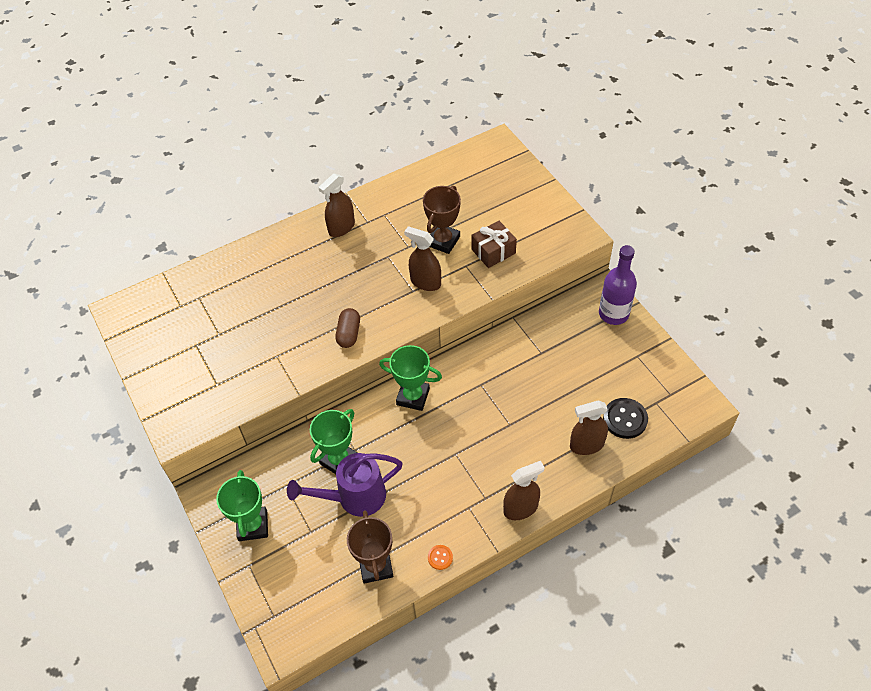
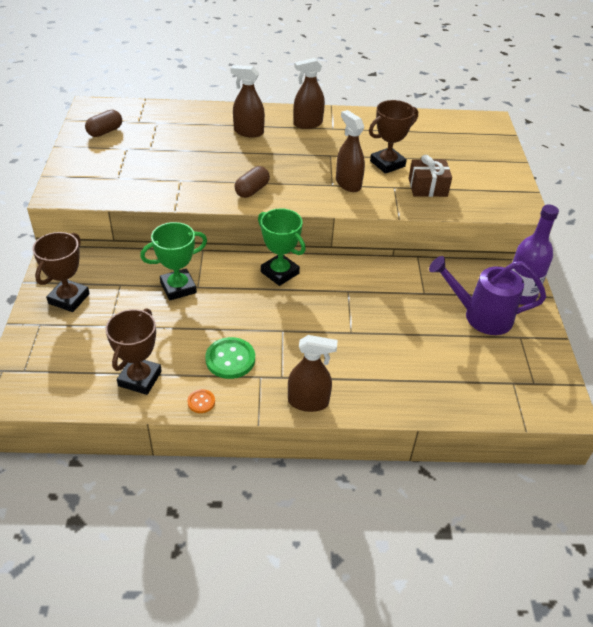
camera: 25 degrees right, 10 degrees down
green trophy [216,470,268,541] -> brown trophy [32,232,90,312]
purple watering can [287,453,403,517] -> purple watering can moved to [429,256,546,335]
brown spray bottle [570,401,608,455] -> brown spray bottle moved to [231,65,265,138]
black button [603,398,648,439] -> none
none -> brown capsule [85,110,122,137]
none -> green button [205,337,255,379]

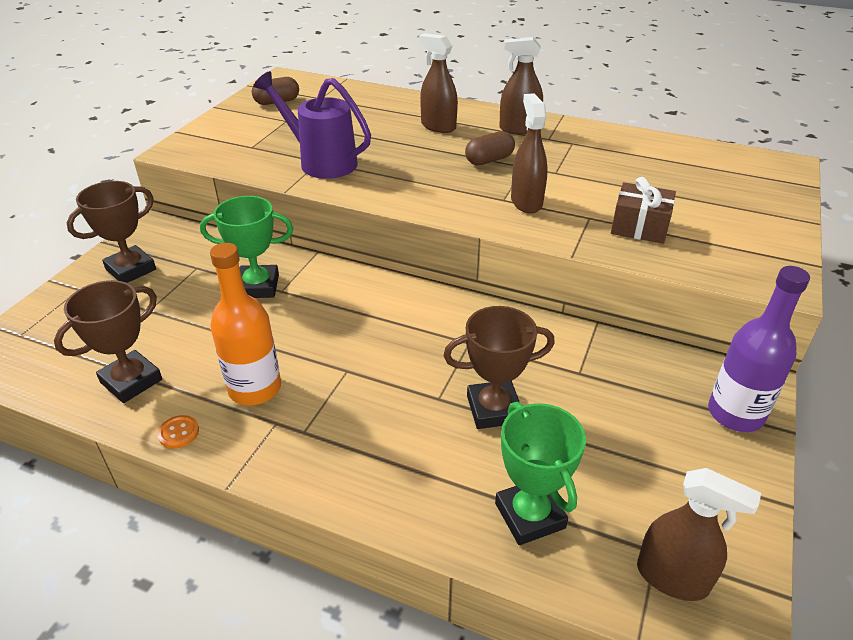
camera: 25 degrees right, 5 degrees down
green button [205,337,255,379] -> orange bottle [210,243,281,405]
brown capsule [235,166,270,198] -> brown capsule moved to [465,131,515,165]
green trophy [258,208,306,286] -> green trophy moved to [495,402,586,545]
brown spray bottle [288,335,338,412] -> brown spray bottle moved to [637,468,761,601]
brown trophy [369,100,418,174] -> brown trophy moved to [443,306,555,429]
purple watering can [429,256,546,335] -> purple watering can moved to [253,71,371,179]

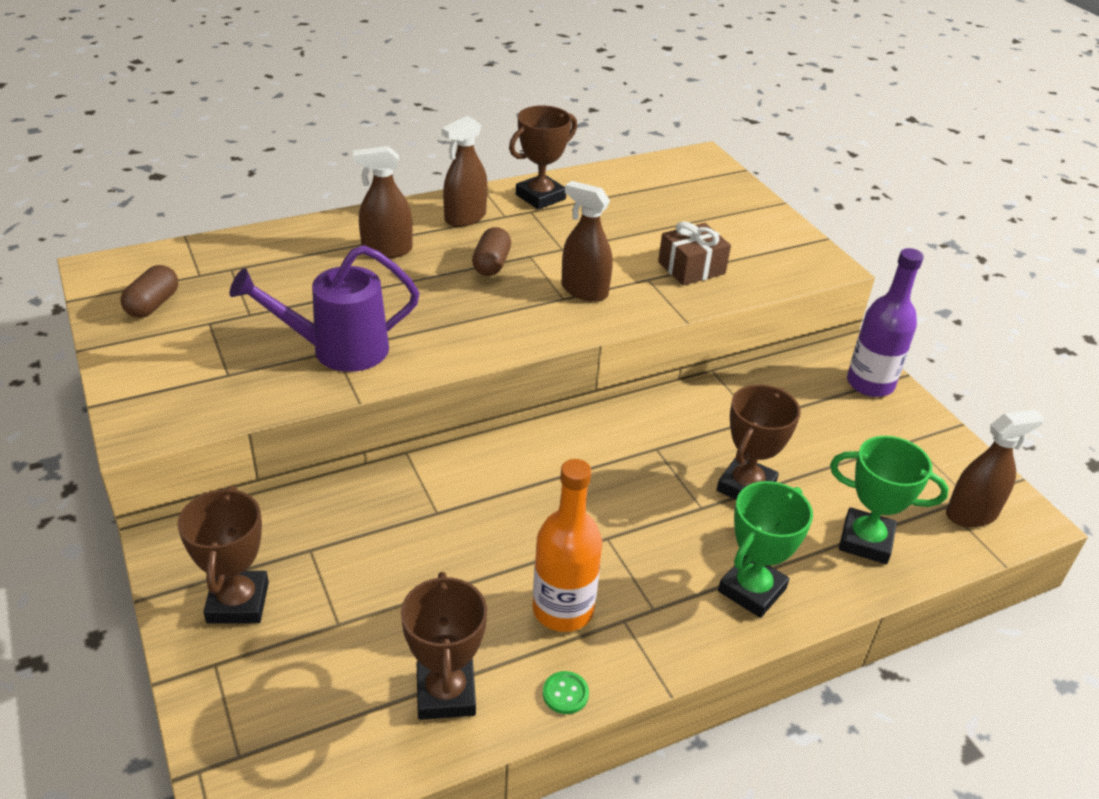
camera: 50 degrees left, 0 degrees up
orange button [158,415,199,449] -> green button [543,671,589,714]
green trophy [200,196,293,298] -> green trophy moved to [718,481,813,618]
none -> brown trophy [509,106,577,210]

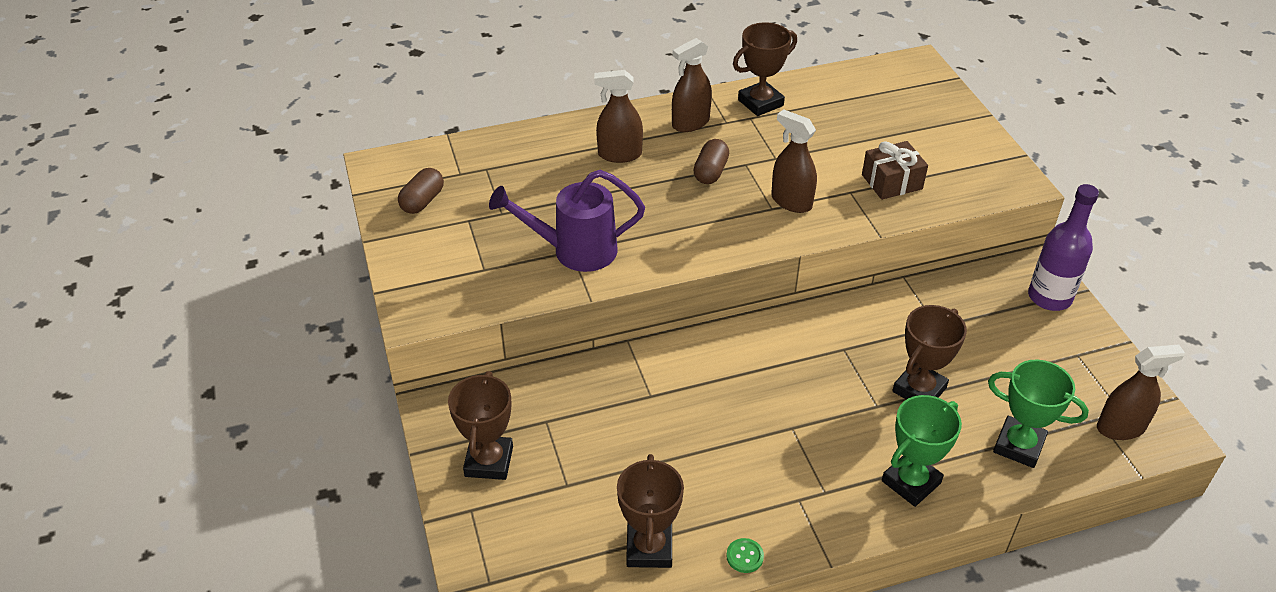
camera: 10 degrees right, 5 degrees up
orange bottle [533,459,602,632] -> none

